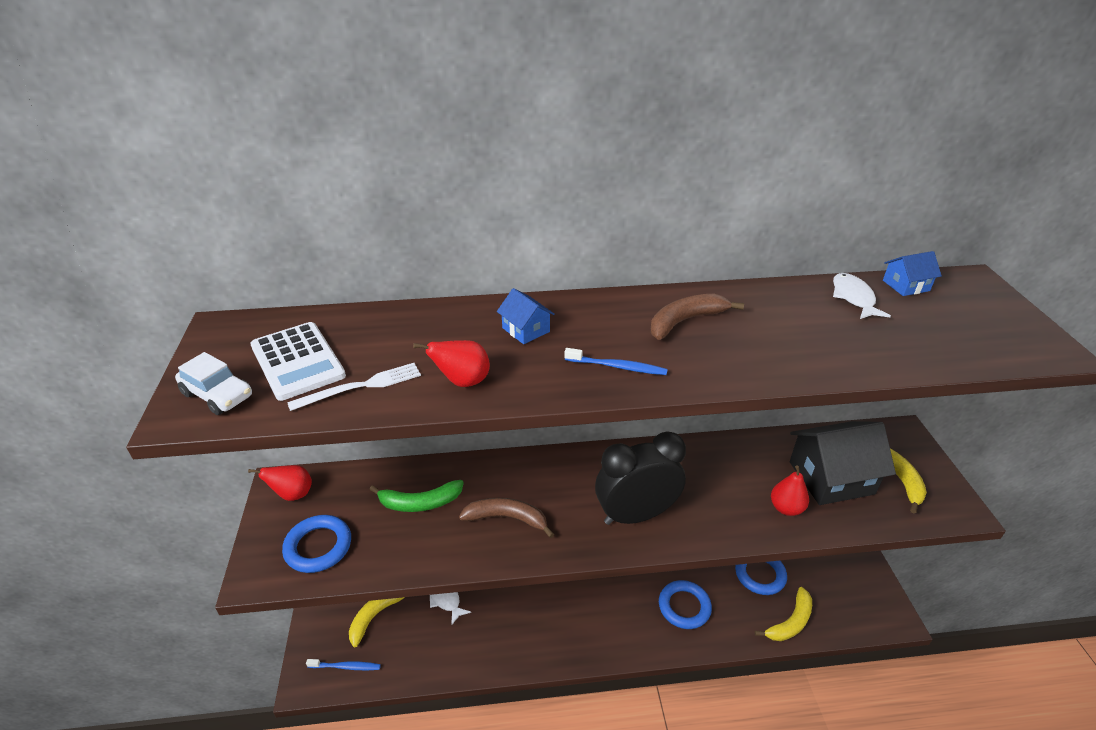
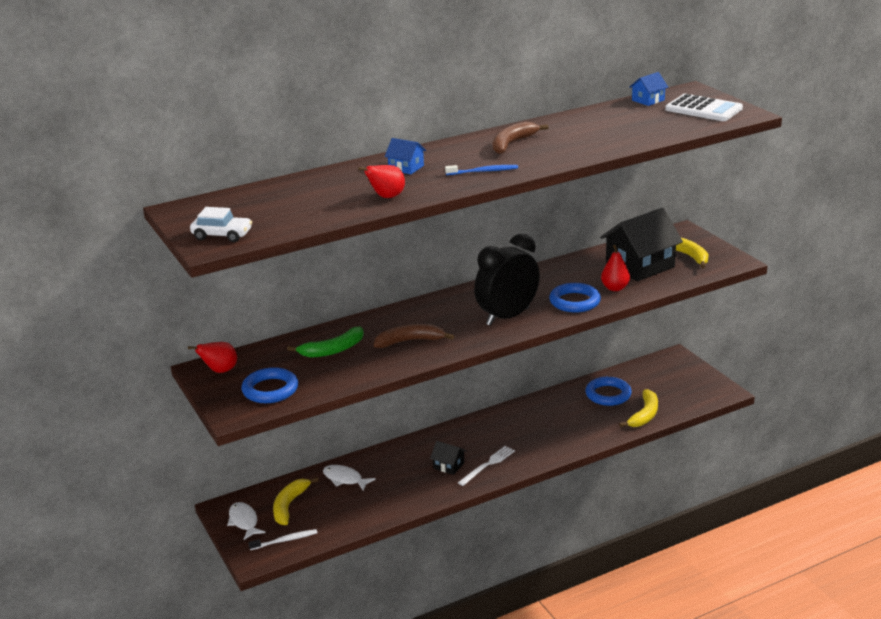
camera: 20 degrees left, 10 degrees down
white calculator [250,322,346,401] -> white calculator moved to [665,94,743,121]
white fork [287,363,421,411] -> white fork moved to [458,446,515,486]
blue toothbrush [306,659,381,670] -> white toothbrush [248,529,318,550]
blue ring [659,580,712,629] -> blue ring moved to [549,283,601,313]
white fish [833,273,891,319] -> white fish moved to [227,502,266,540]
none -> black house [430,441,467,475]

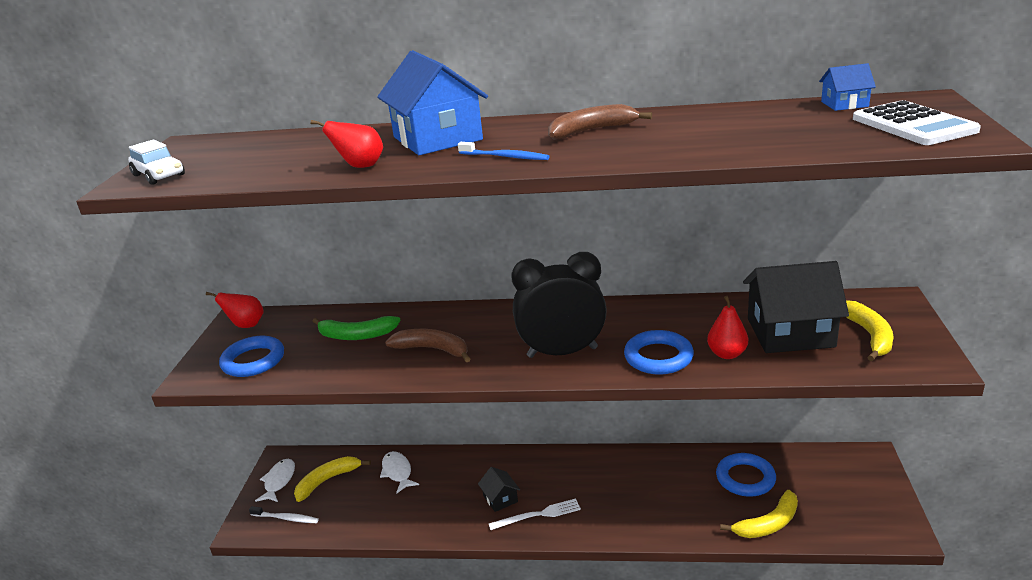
camera: 35 degrees right, 0 degrees up
blue house [385,138,426,174] -> blue house [377,50,488,155], size x2.15

